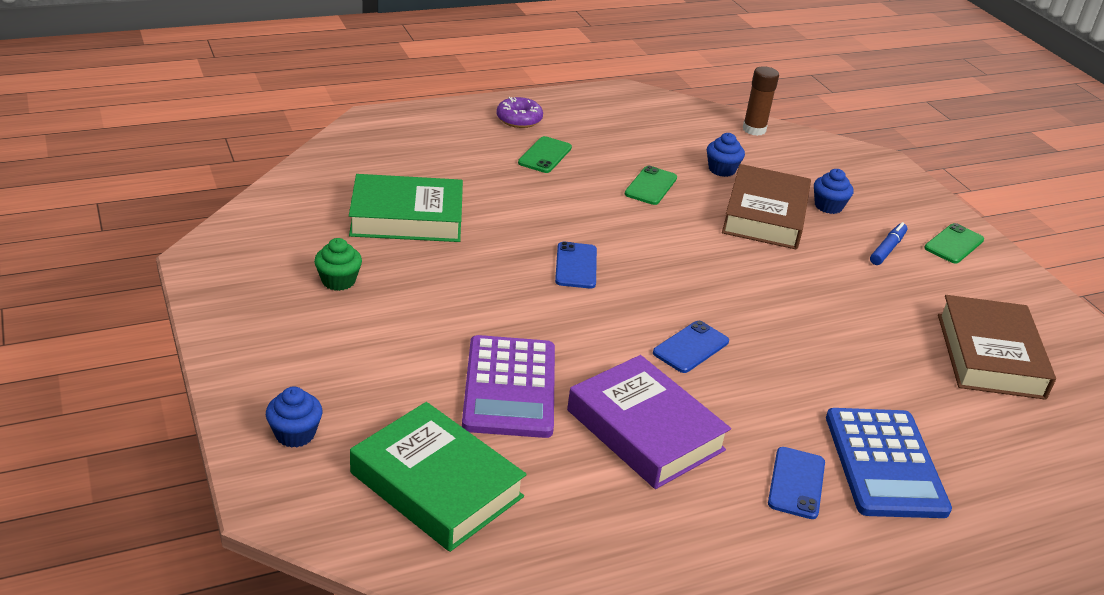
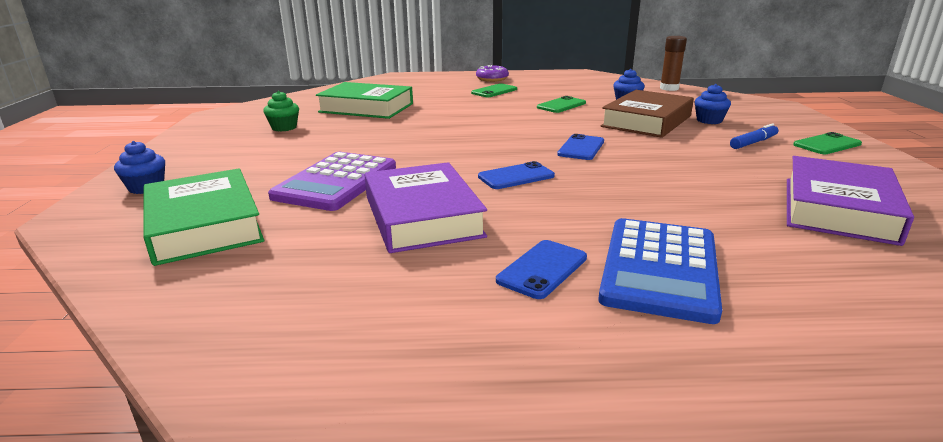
camera: 25 degrees right, 10 degrees down
blue phone [555,242,597,288] -> blue phone moved to [557,134,604,160]
brown book [938,295,1056,400] -> purple book [787,156,914,246]

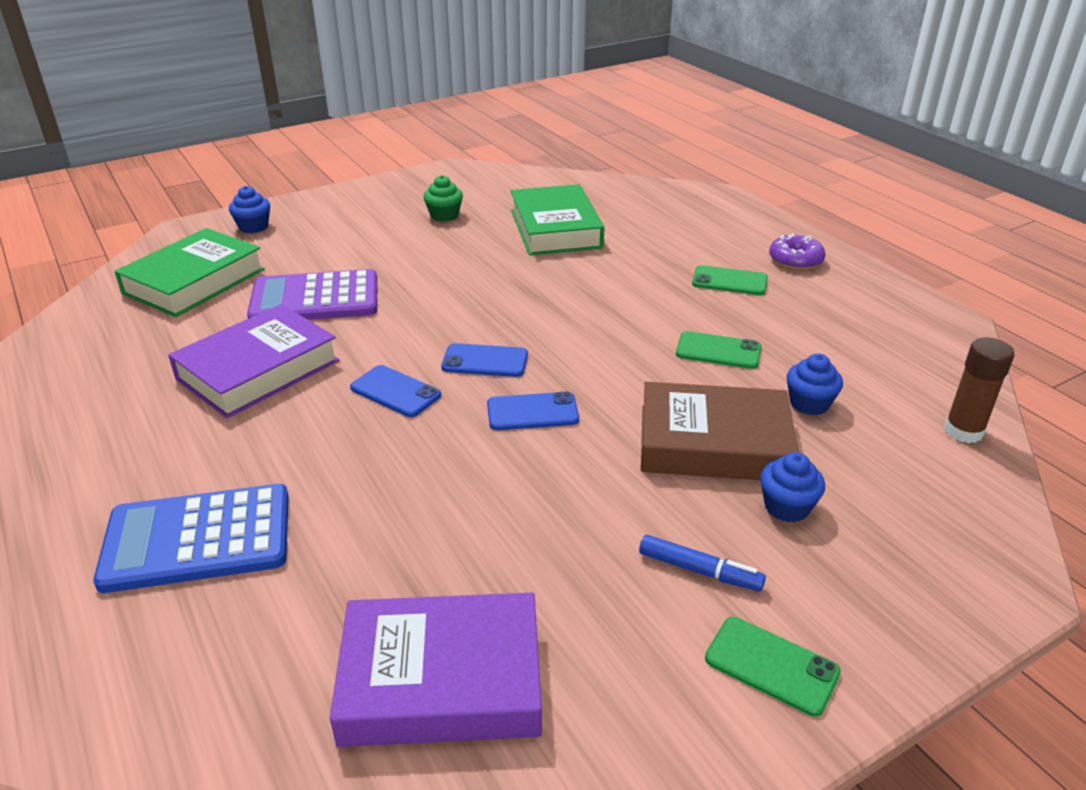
camera: 60 degrees right, 10 degrees up
blue phone [496,240,587,299] -> blue phone moved to [441,343,528,377]

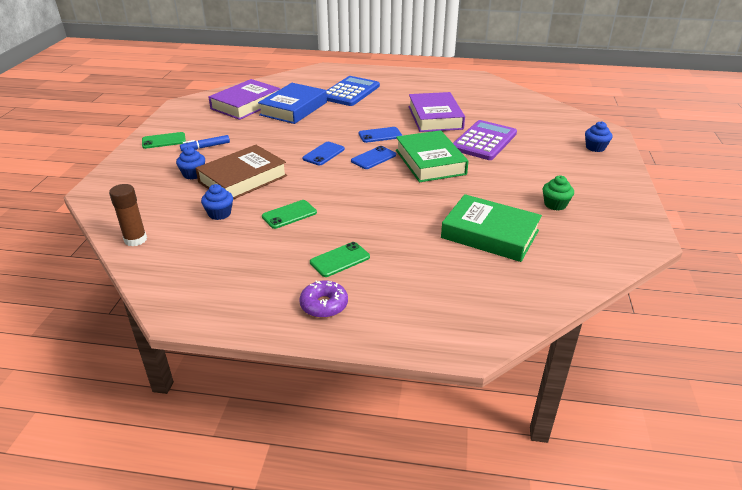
camera: 130 degrees right, 0 degrees up
green book [114,228,265,317] -> green book moved to [396,130,469,182]
none -> blue book [258,83,327,124]

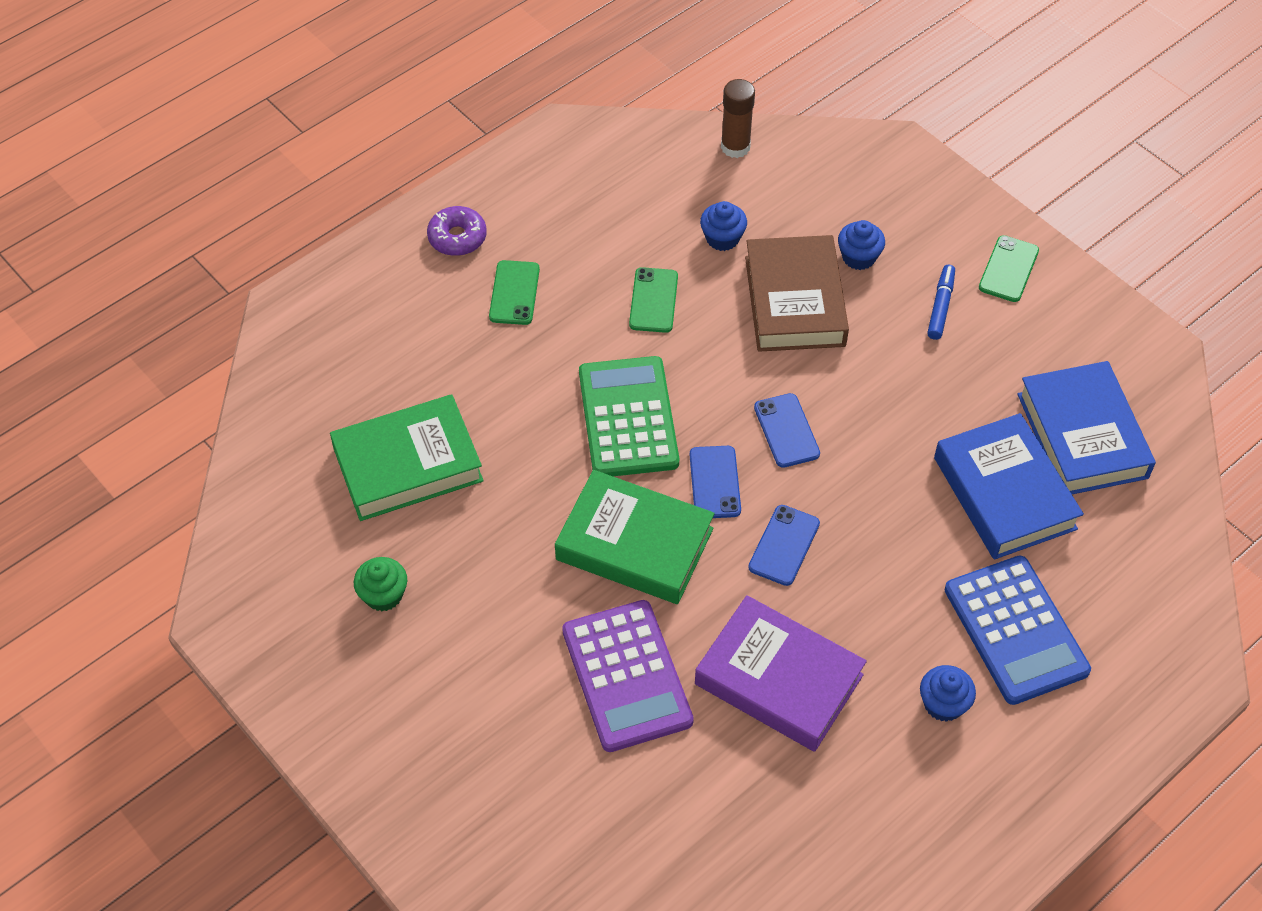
camera: 130 degrees right, 20 degrees up
purple book [208,79,280,120] -> blue book [1017,361,1156,494]
blue cupcake [585,121,613,152] -> blue cupcake moved to [920,665,976,722]
none -> green calculator [579,356,679,476]

